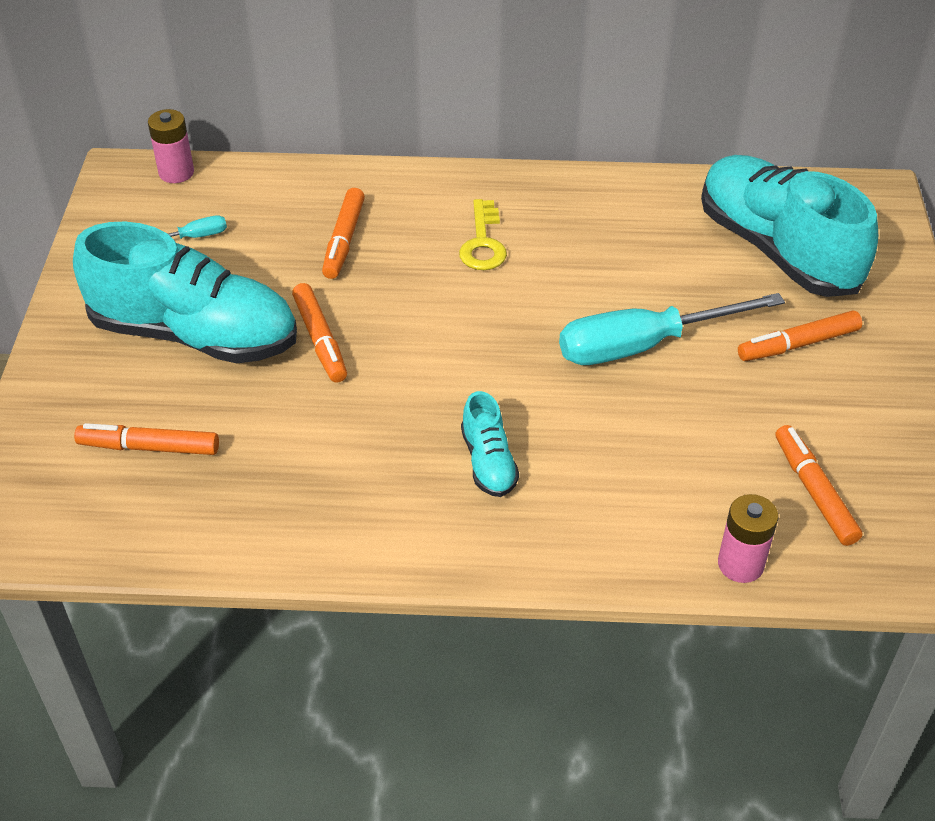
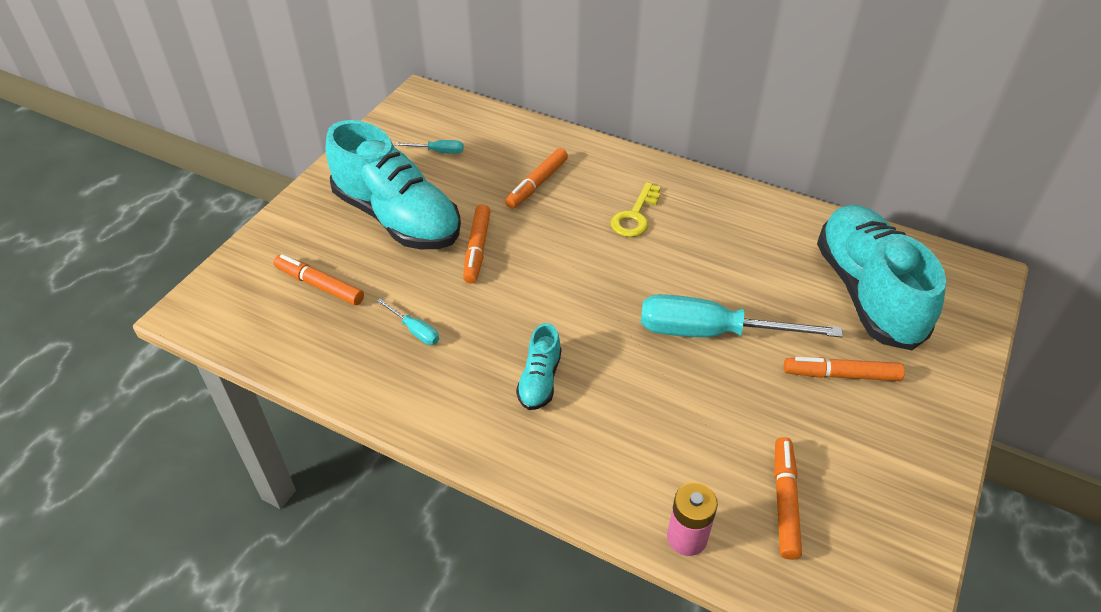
camera: 25 degrees right, 0 degrees up
pink battery [148,109,194,183] -> none
none -> turquoise screwdriver [377,298,439,345]

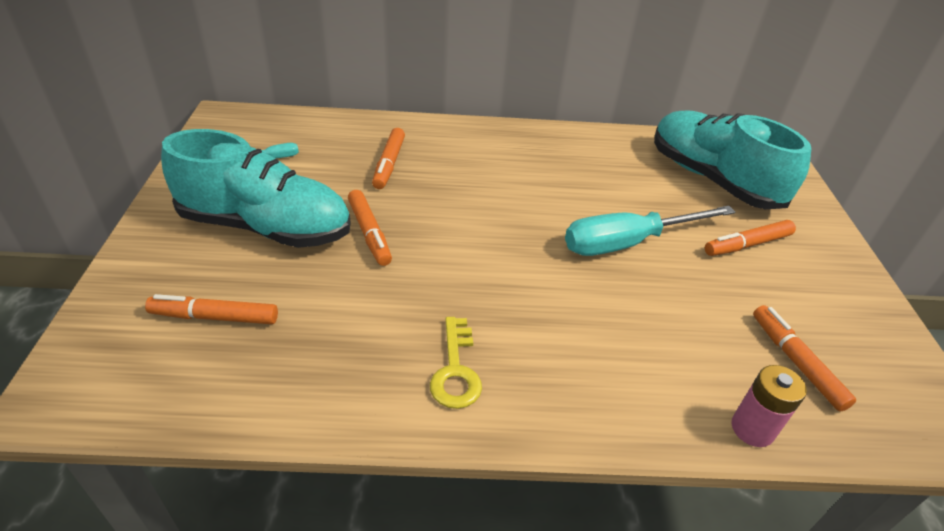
camera: 30 degrees left, 5 degrees down
turquoise screwdriver [377,298,439,345] -> none
turquoise shoe [516,323,561,410] -> none
yellow key [611,182,661,237] -> yellow key moved to [430,317,482,409]

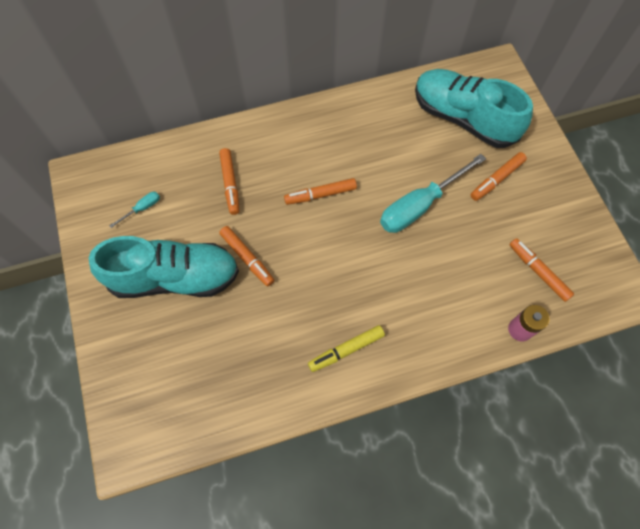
camera: 15 degrees left, 25 degrees up
orange marker [145,294,278,324] -> orange marker moved to [284,178,357,205]
yellow key [430,317,482,409] -> yellow marker [308,325,385,372]

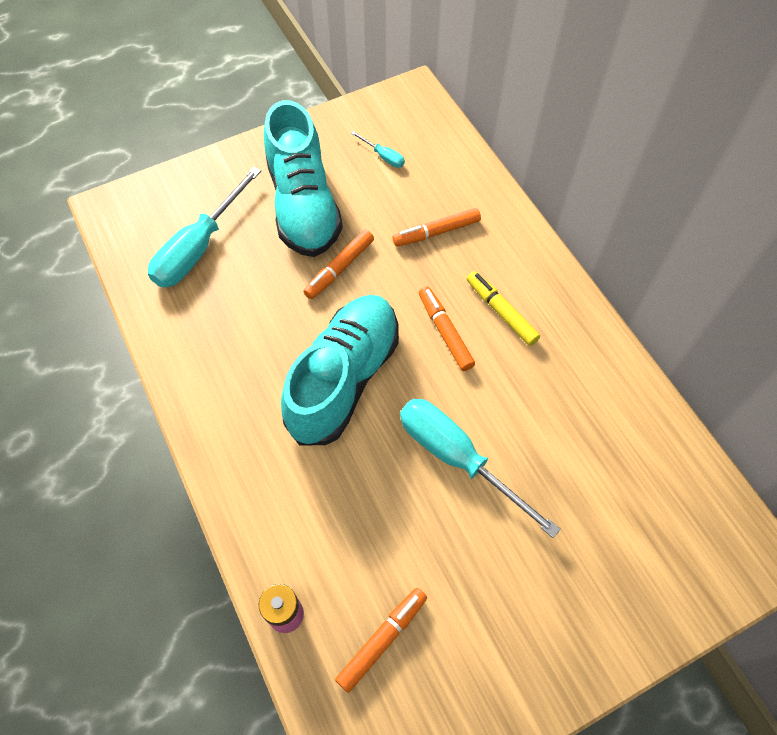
camera: 80 degrees right, 5 degrees down
yellow marker [308,325,385,372] -> yellow marker moved to [467,271,540,346]
turquoise shoe [415,69,533,148] -> turquoise shoe moved to [281,295,399,446]
orange marker [471,152,527,201] -> none
none -> turquoise screwdriver [148,167,261,288]

